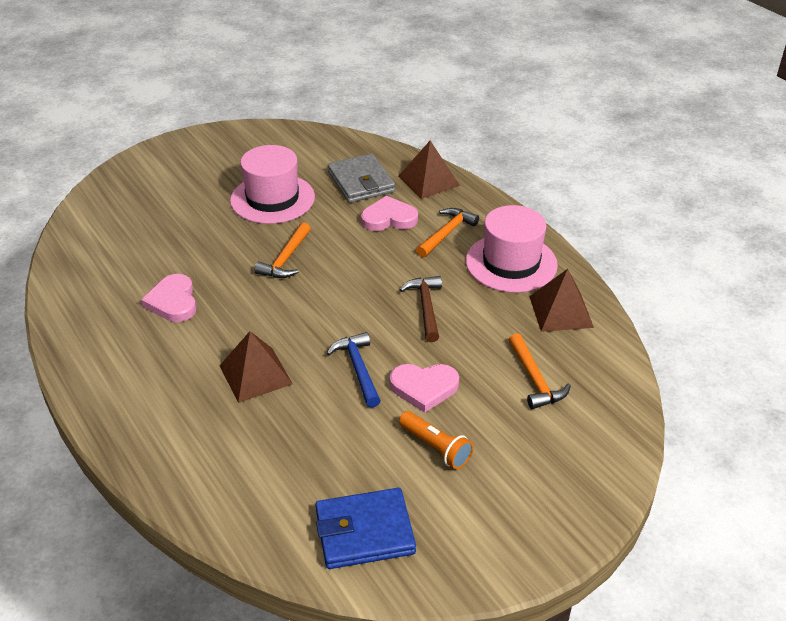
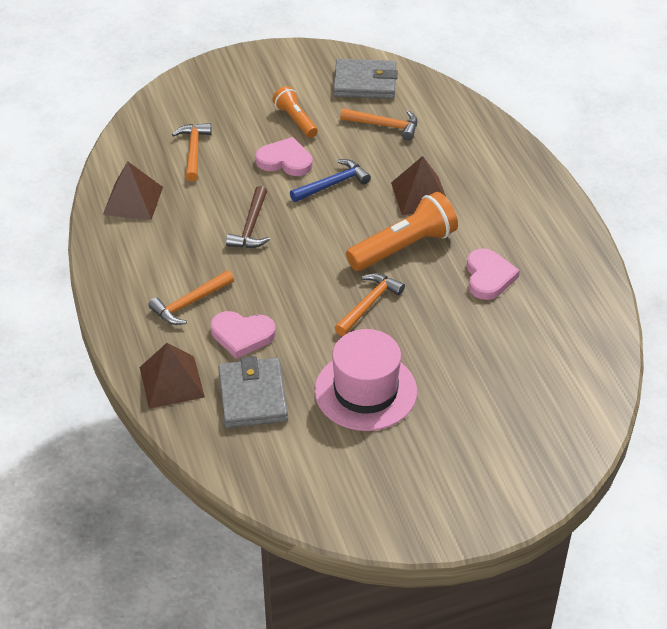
camera: 165 degrees left, 5 degrees up
blue wallet [315,488,416,569] -> grey wallet [333,59,398,99]
blue hammer [327,332,381,408] -> blue hammer turned 120 degrees counterclockwise [290,159,371,202]
pink hat [466,205,558,293] -> none
none -> orange hammer [340,108,417,141]
none -> orange flashlight [346,192,458,271]

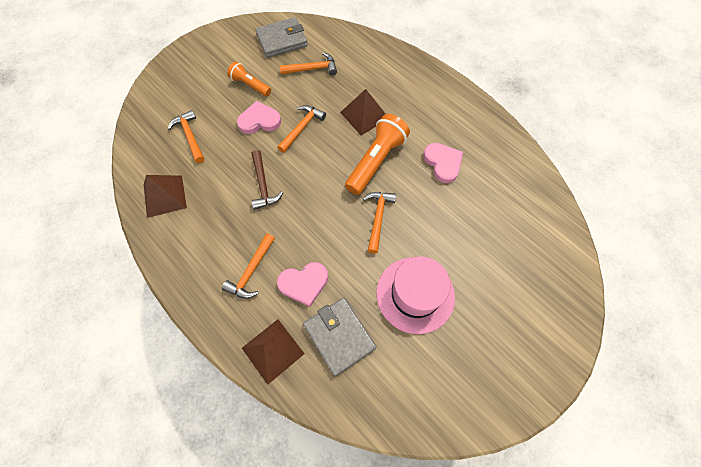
camera: 25 degrees left, 20 degrees up
blue hammer [290,159,371,202] -> orange hammer [277,105,326,153]

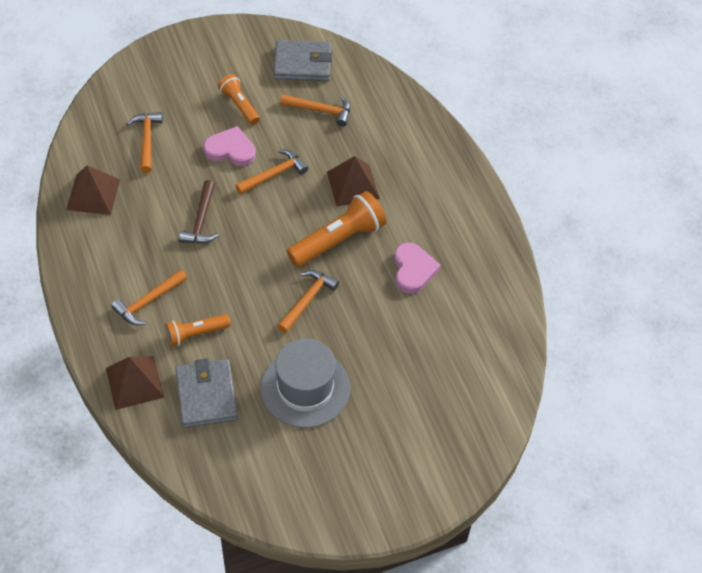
camera: 20 degrees right, 10 degrees down
pink heart [277,262,328,307] -> orange flashlight [165,314,231,347]
pink hat [376,256,455,334] -> grey hat [261,339,350,428]

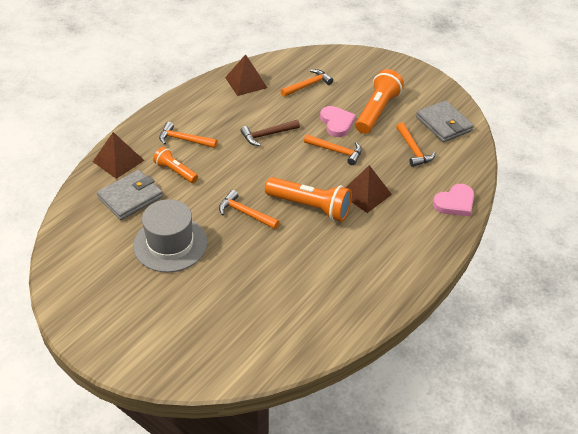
camera: 60 degrees right, 10 degrees down
orange flashlight [218,74,260,125] -> orange flashlight [355,69,404,134], size x1.69
orange hammer [277,270,339,333] -> orange hammer turned 150 degrees counterclockwise [219,190,279,229]
pink heart [394,243,441,294] -> pink heart moved to [433,184,474,216]

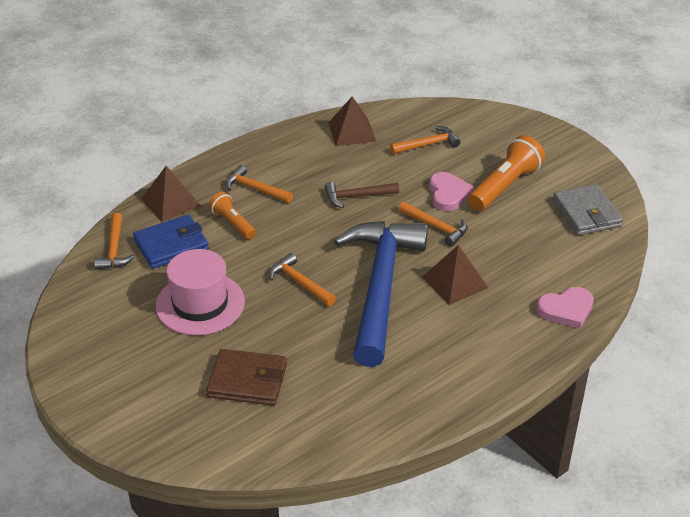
camera: 15 degrees right, 5 degrees down
grey wallet [97,170,163,220] -> blue wallet [133,215,209,269]
grey hat [133,199,207,272] -> pink hat [156,249,245,336]
orange flashlight [265,177,352,222] -> blue hammer [334,221,428,367]
orange hammer [396,122,436,167] -> orange hammer moved to [95,213,135,270]
none -> brown wallet [206,349,287,406]

